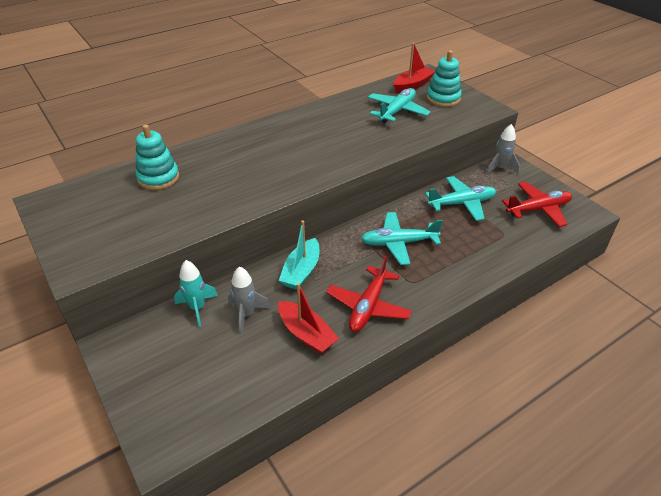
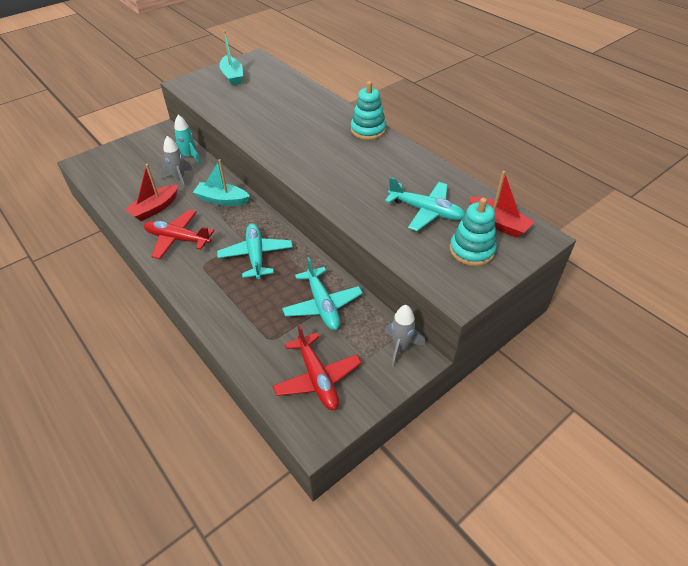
camera: 85 degrees right, 5 degrees up
turquoise stacking toy [136,125,179,190] -> turquoise stacking toy moved to [351,81,386,140]
none -> turquoise boat [219,31,243,85]

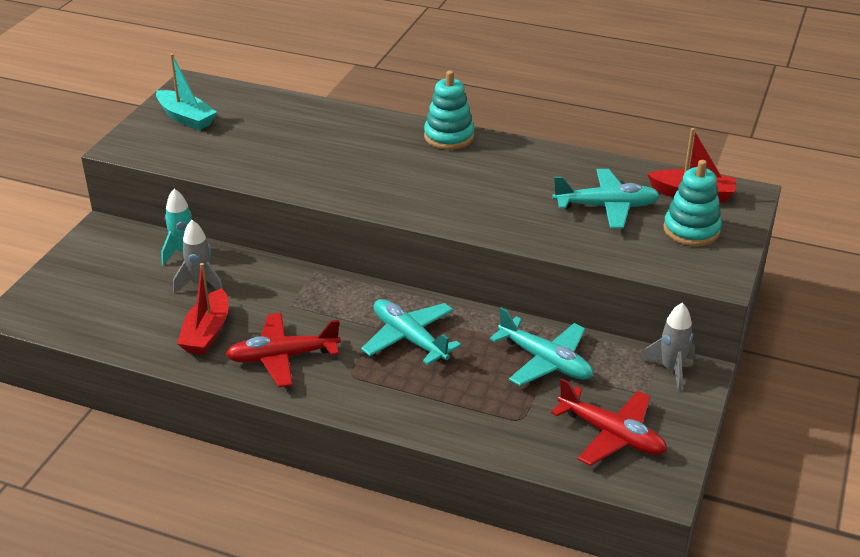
camera: 30 degrees left, 10 degrees down
turquoise boat [193,159,250,206] -> none

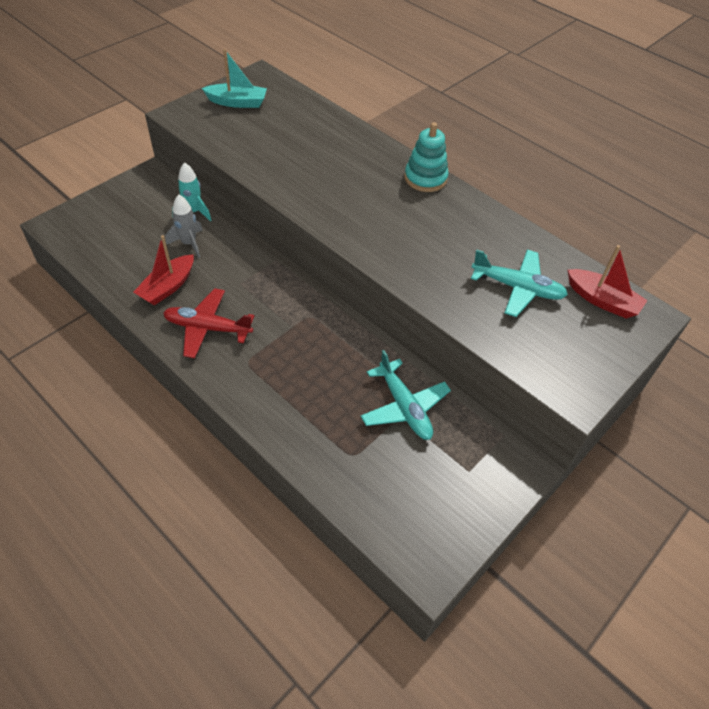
camera: 20 degrees right, 15 degrees up
turquoise boat [156,54,217,130] -> turquoise boat turned 60 degrees counterclockwise [202,49,267,108]
turquoise plane [361,299,461,365] -> none
red plane [551,378,667,466] -> none
grey rocket [641,303,695,391] -> none
turquoise stacking toy [663,160,722,246] -> none

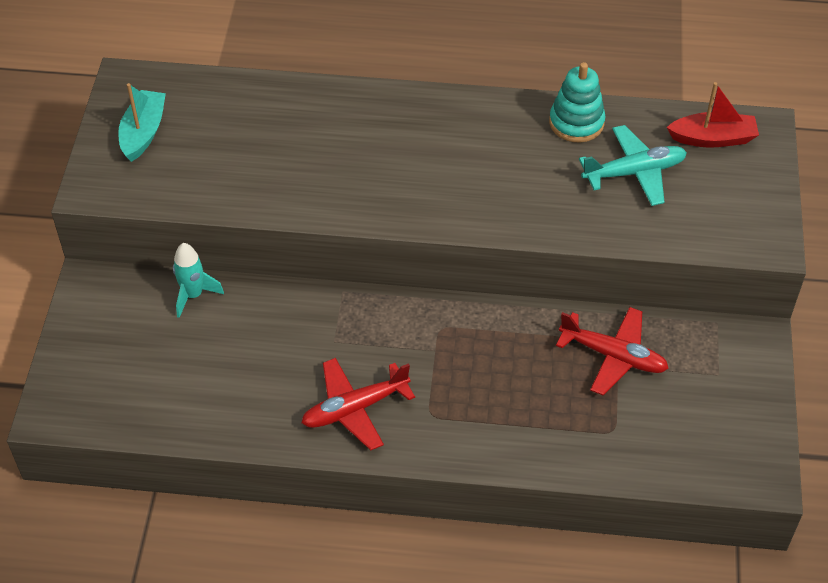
camera: 35 degrees left, 0 degrees up
red boat [133,235,194,306] -> none
grey rocket [165,195,203,258] -> none
turquoise boat [202,49,267,108] -> turquoise boat turned 45 degrees counterclockwise [118,83,166,162]
turquoise plane [360,350,451,440] -> red plane [556,307,668,396]
turquoise stacking toy [404,122,449,192] -> turquoise stacking toy moved to [549,62,605,142]

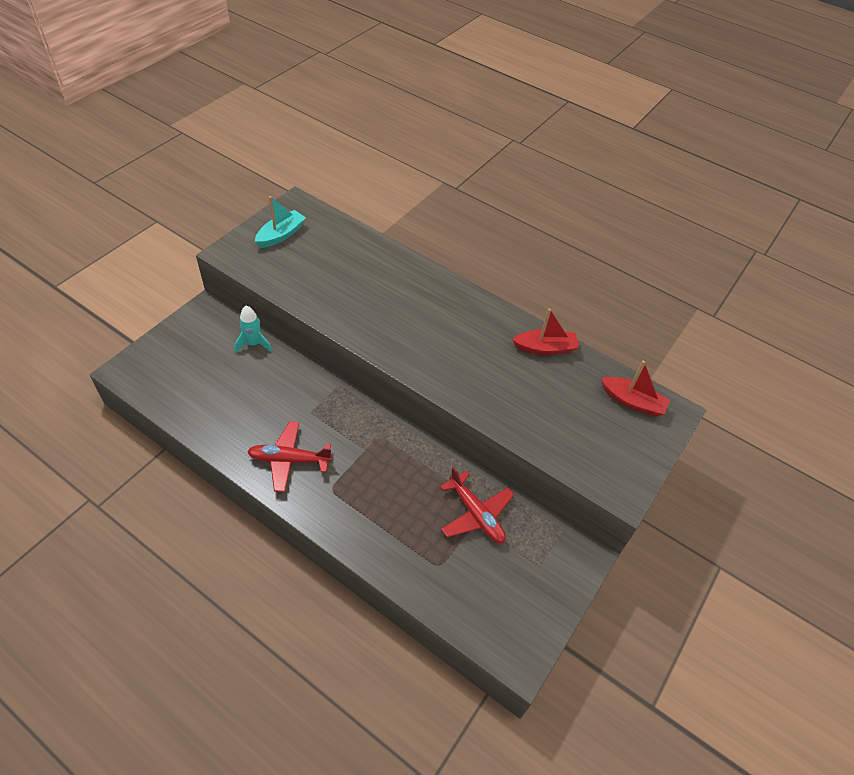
camera: 25 degrees right, 0 degrees up
turquoise stacking toy [549,62,605,142] -> red boat [512,308,579,355]
turquoise plane [579,125,687,206] -> none

